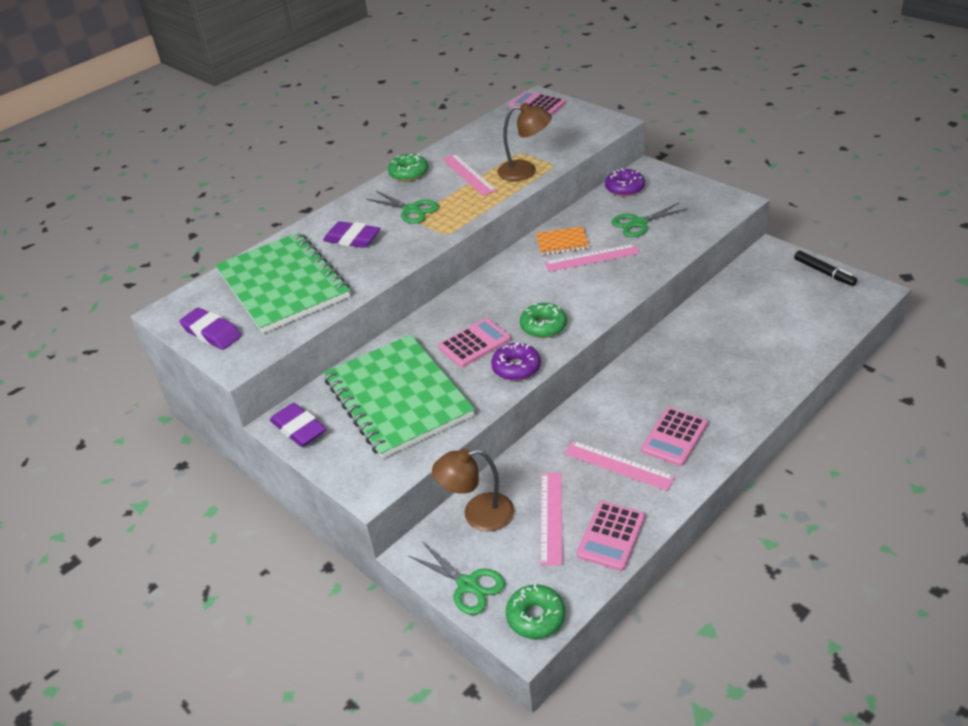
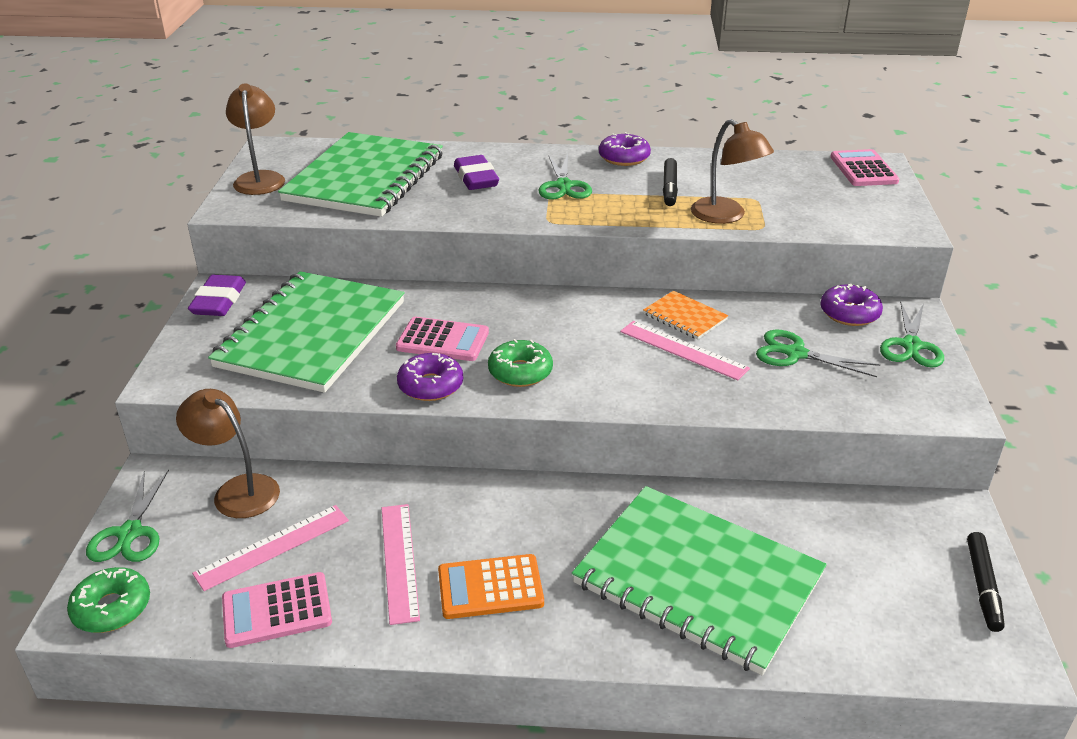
camera: 45 degrees right, 5 degrees down
purple eraser [179,308,242,350] -> brown lamp [226,83,285,195]
green donut [388,154,428,181] -> purple donut [599,132,651,166]
pink ruler [442,154,497,196] -> black marker [663,158,678,206]
pink calculator [641,407,708,466] -> orange calculator [438,554,544,619]
none -> green notebook [572,486,827,675]
none -> green scissors [880,302,944,367]

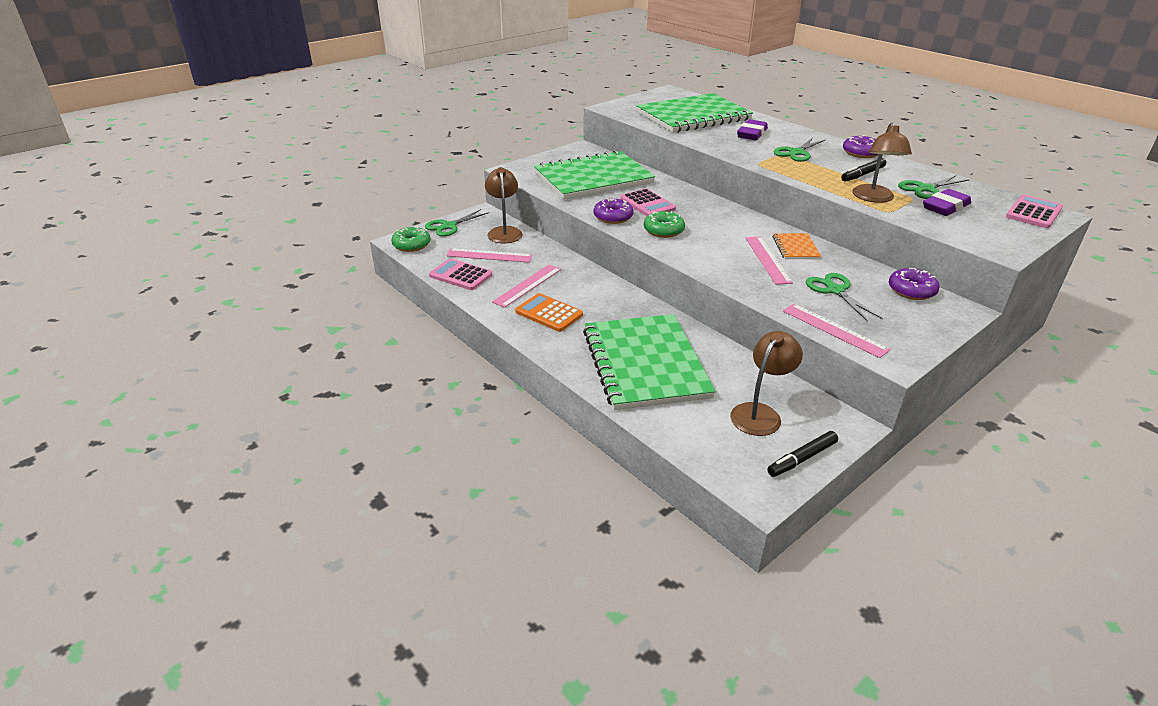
camera: 45 degrees right, 0 degrees up
purple eraser [188,275,246,316] -> purple eraser moved to [923,189,971,216]
brown lamp [226,83,285,195] -> brown lamp moved to [730,331,803,436]
green scissors [880,302,944,367] -> green scissors moved to [898,175,970,199]
none -> pink ruler [783,304,890,358]

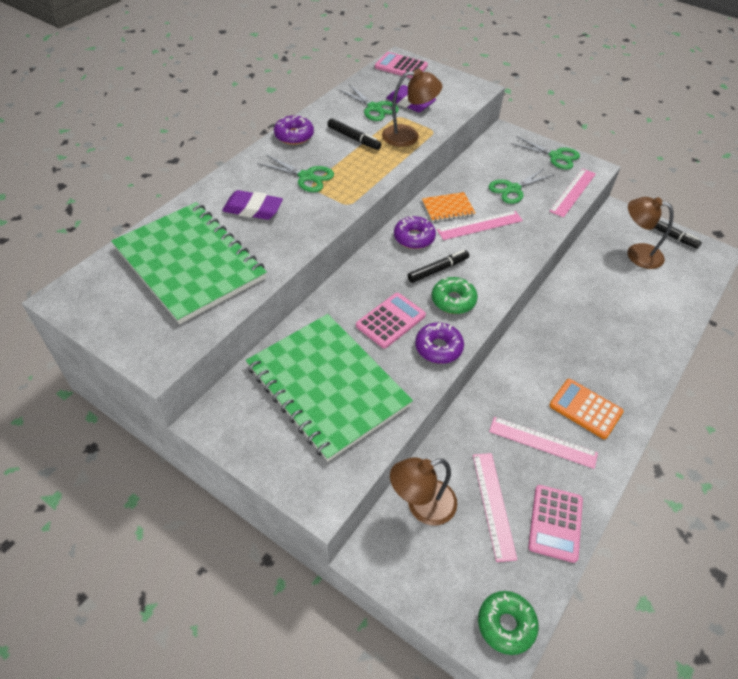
camera: 105 degrees left, 15 degrees up
green scissors [425,209,490,237] -> green scissors moved to [511,136,580,170]
orange calculator [515,293,583,332] -> orange calculator turned 105 degrees clockwise [549,379,624,439]
green notebook [583,314,716,410] -> none
purple donut [889,268,939,300] -> purple donut moved to [394,216,436,249]
none -> black marker [408,250,469,283]

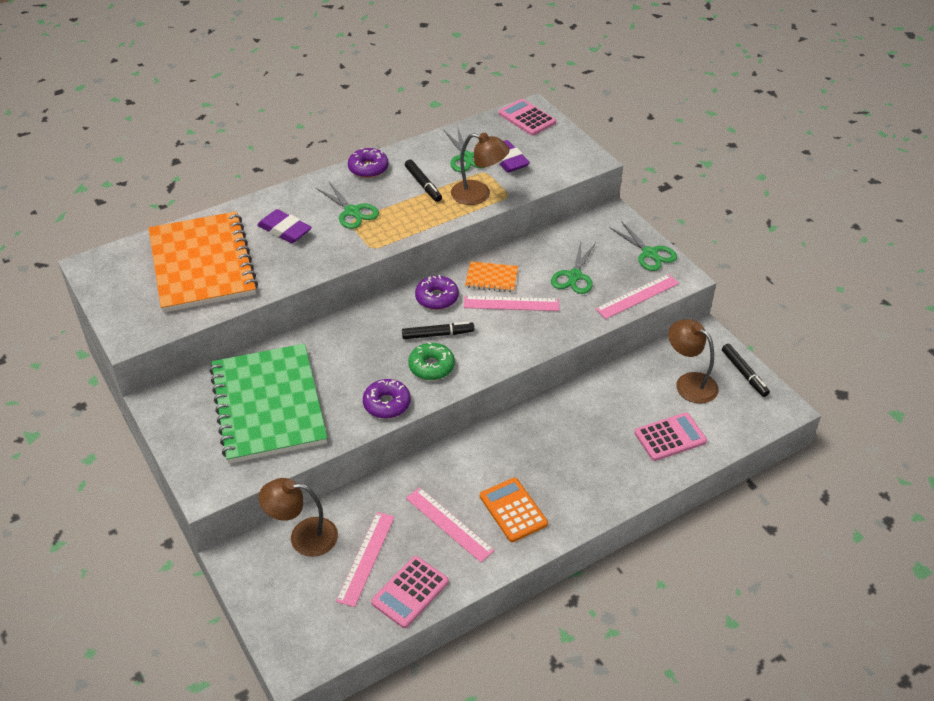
camera: 25 degrees right, 5 degrees down
green notebook [111,202,267,324] -> orange notebook [149,211,258,313]
pink calculator [356,293,426,349] -> pink calculator moved to [635,412,707,461]
green donut [478,591,539,655] -> none
green scissors [489,169,554,204] -> green scissors turned 60 degrees counterclockwise [551,242,596,294]

